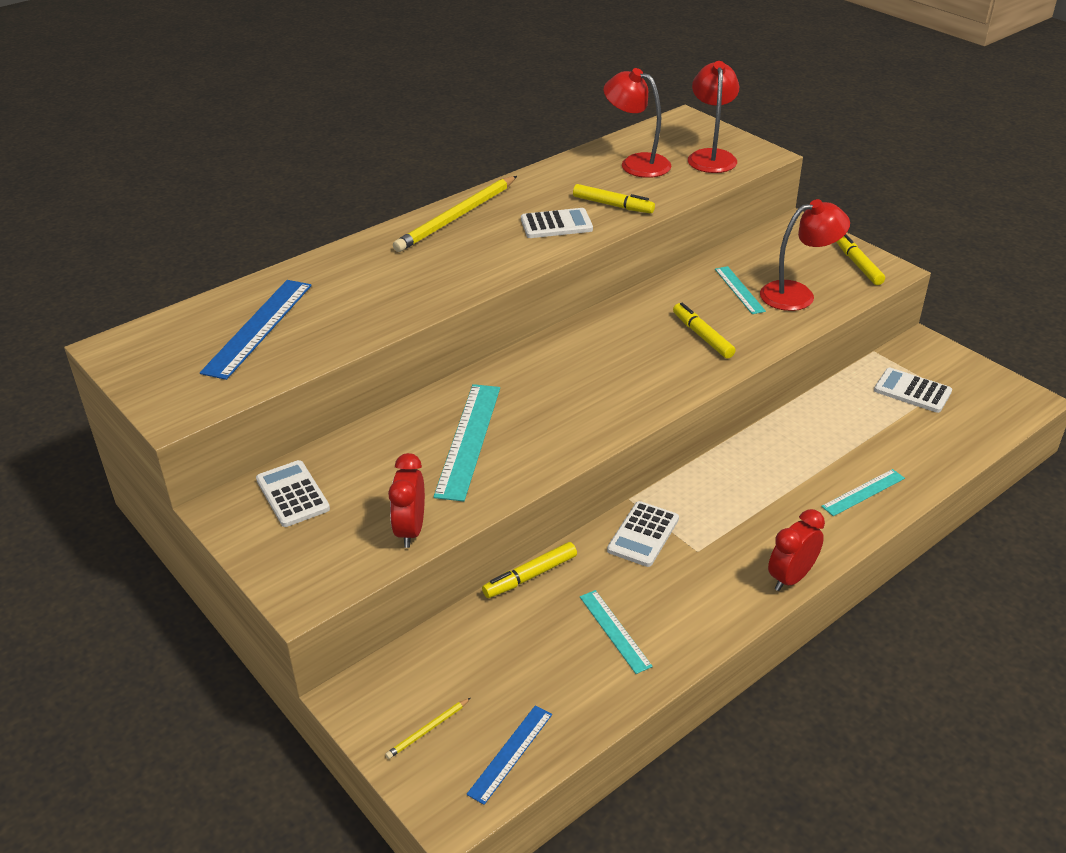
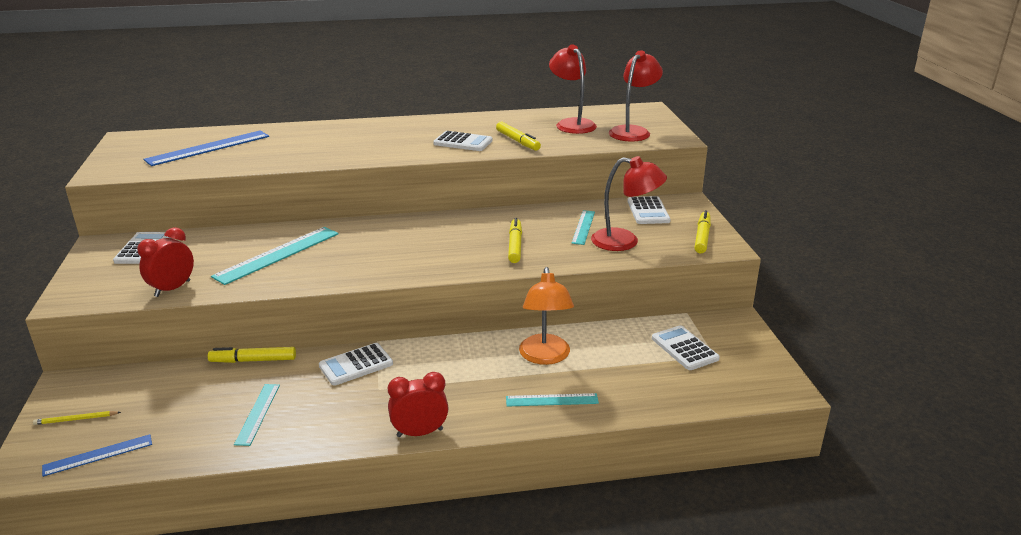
camera: 30 degrees right, 10 degrees down
yellow pencil [393,176,517,252] -> none
none -> orange lamp [519,267,574,365]
none -> white calculator [627,196,671,224]

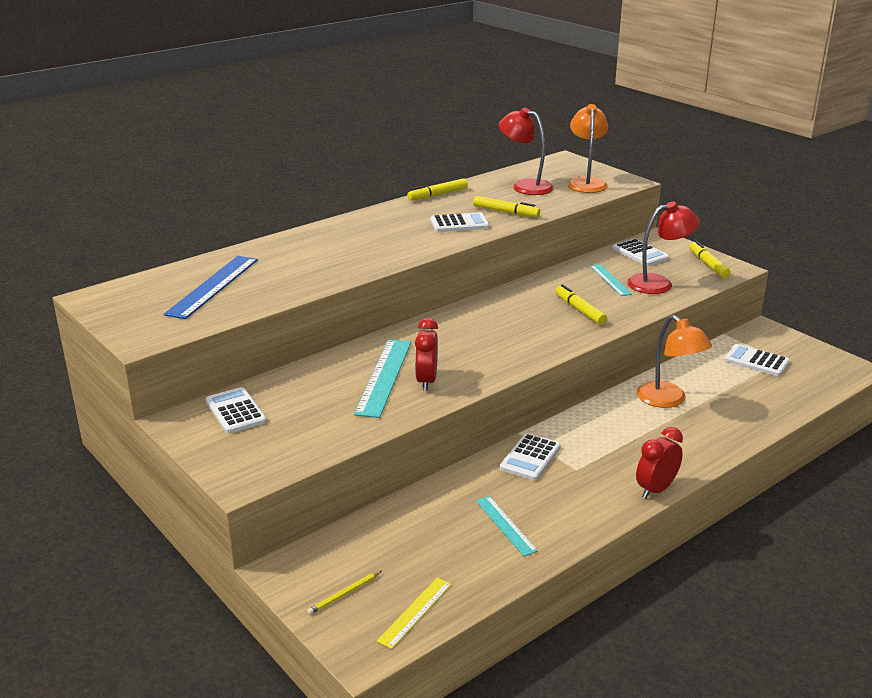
camera: 30 degrees left, 0 degrees up
blue ruler [42,434,152,477] -> yellow ruler [377,578,452,649]
red clock [137,227,194,297] -> red clock moved to [415,318,438,391]
yellow marker [208,347,296,363] -> yellow marker moved to [407,178,468,201]
turquoise ruler [506,393,599,407] -> none
red lamp [609,50,663,142] -> orange lamp [567,104,608,193]

